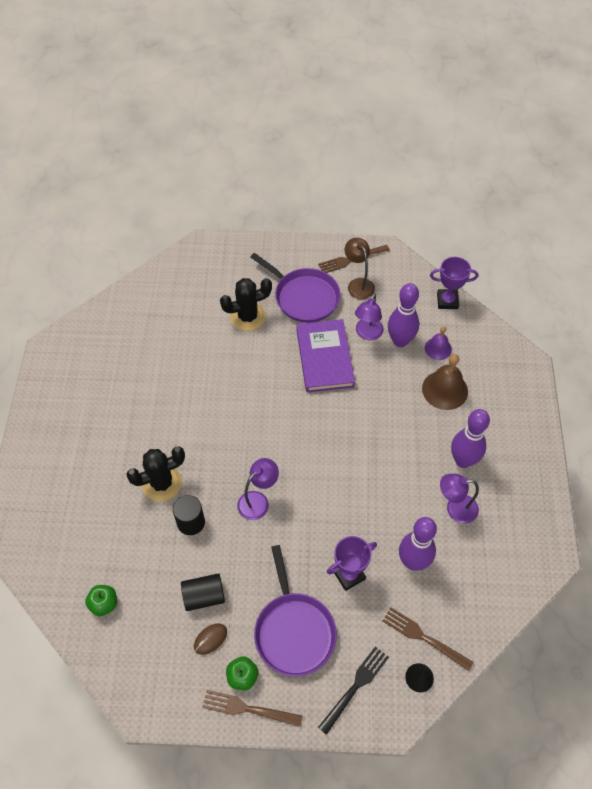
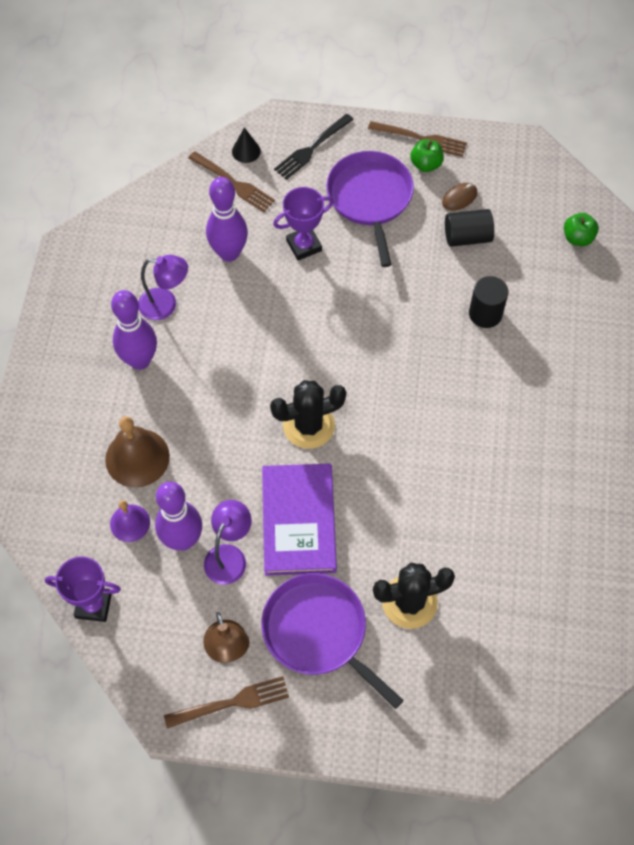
camera: 175 degrees left, 5 degrees up
black cactus [126,446,185,501] -> black cactus moved to [270,380,346,449]
purple lamp [237,458,279,520] -> none

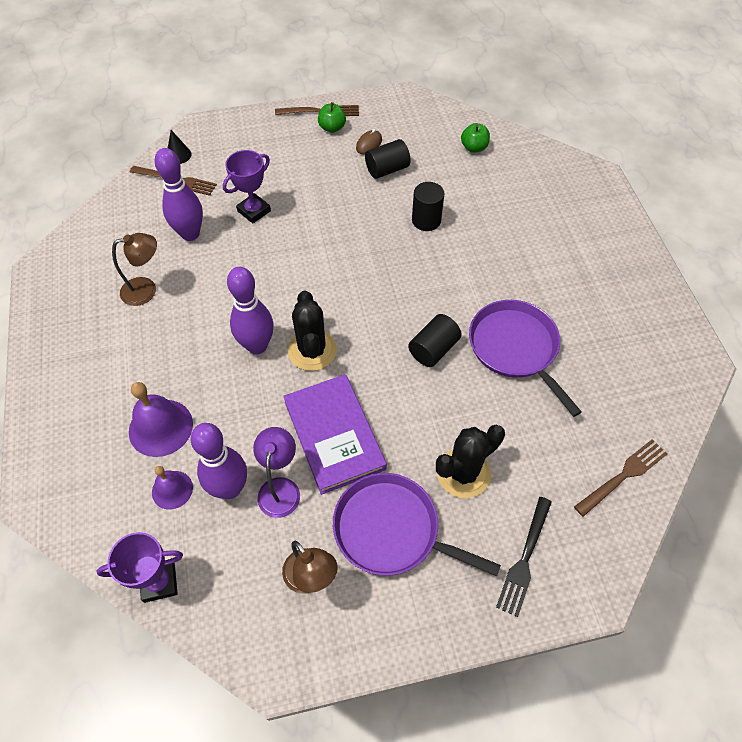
camera: 20 degrees left, 5 degrees down
brown bell [105,416,170,488] -> purple bell [129,382,193,457]
purple bowling pin [111,290,157,370] -> purple bowling pin moved to [227,267,274,354]
purple lamp [138,255,188,320] -> brown lamp [112,233,157,306]
brown fork [164,676,289,728] -> brown fork moved to [574,439,667,517]
black cactus [270,380,346,449] -> black cactus turned 60 degrees counterclockwise [288,290,337,371]
black fork [274,114,354,180] -> black fork moved to [496,497,552,617]
purple pan [326,151,414,267] -> purple pan moved to [469,300,582,417]
none -> black cylinder [408,314,462,367]

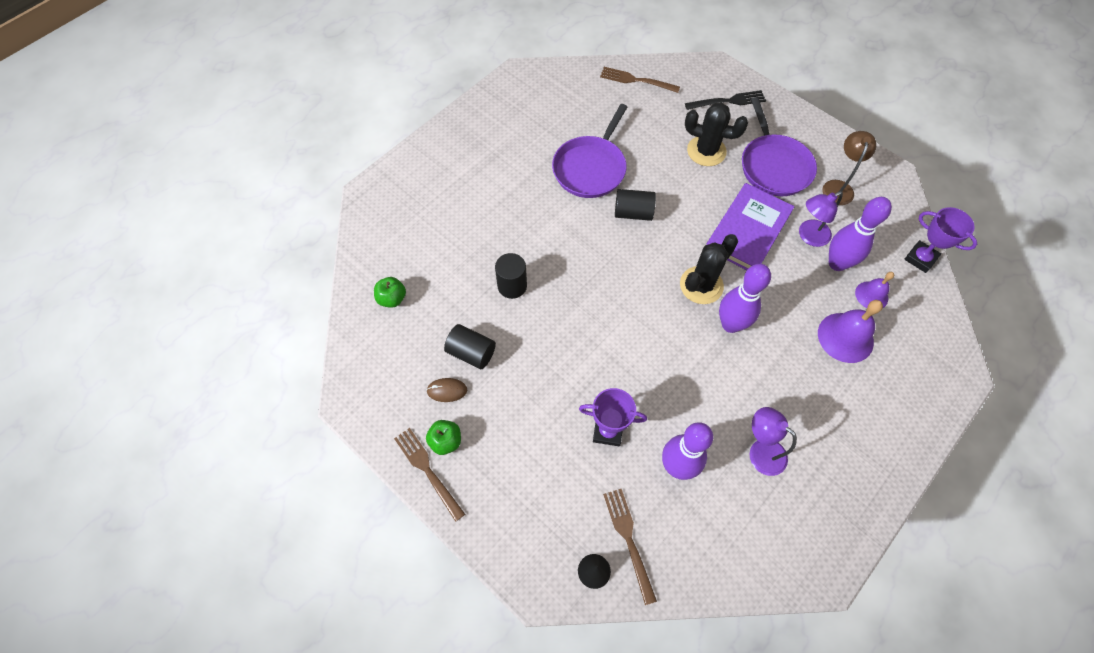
camera: 125 degrees left, 5 degrees up
brown lamp [112,233,157,306] -> purple lamp [750,407,797,476]

